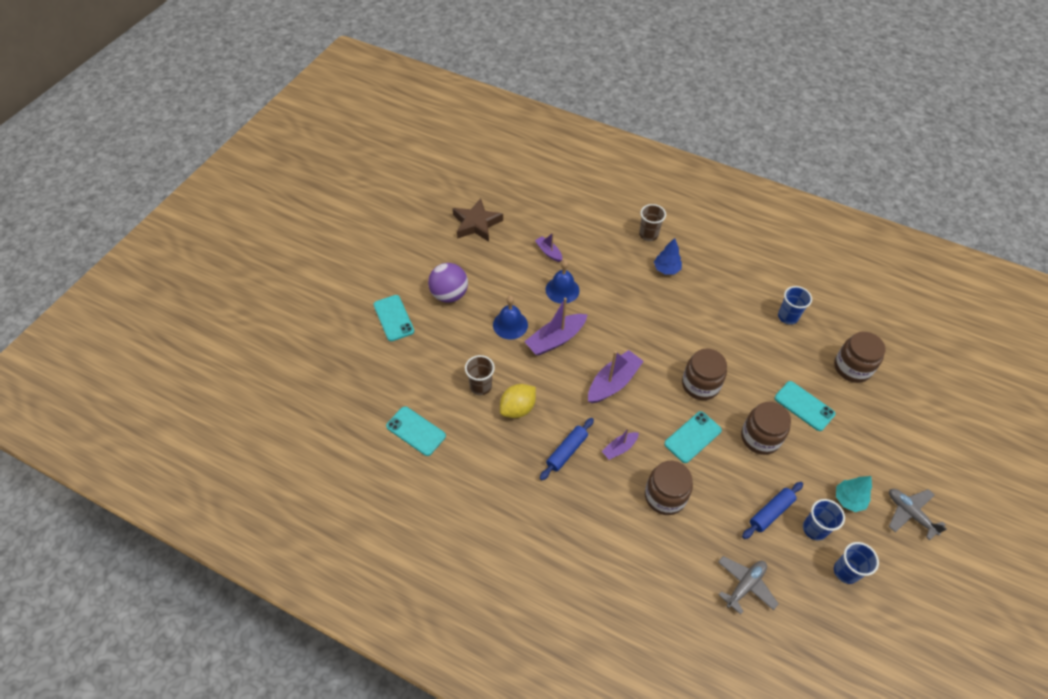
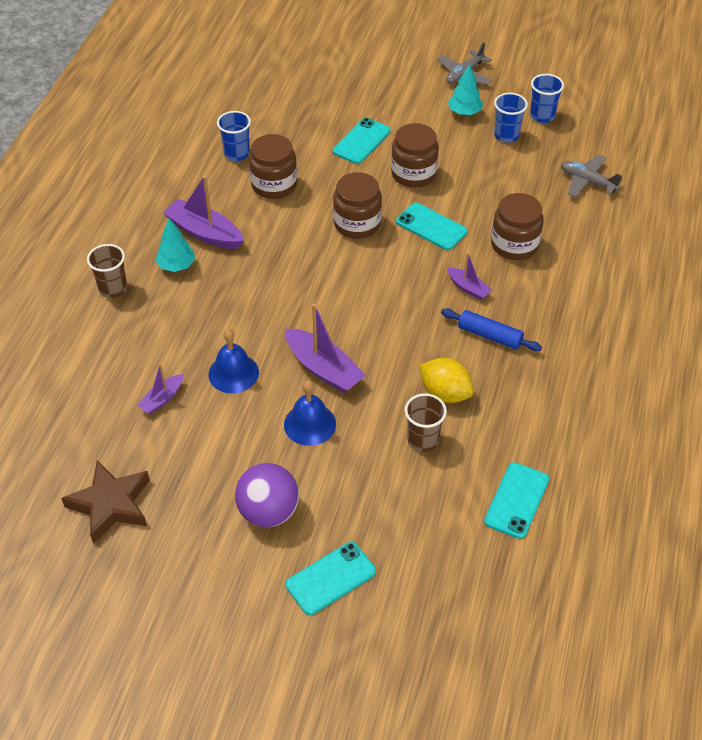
camera: 100 degrees left, 5 degrees down
purple boat [588,350,644,403] -> purple boat moved to [163,176,244,249]
blue tree [654,238,682,275] -> turquoise tree [155,218,195,272]
blue rolling pin [742,482,803,539] -> none
brown jar [834,332,885,383] -> brown jar moved to [249,134,297,199]

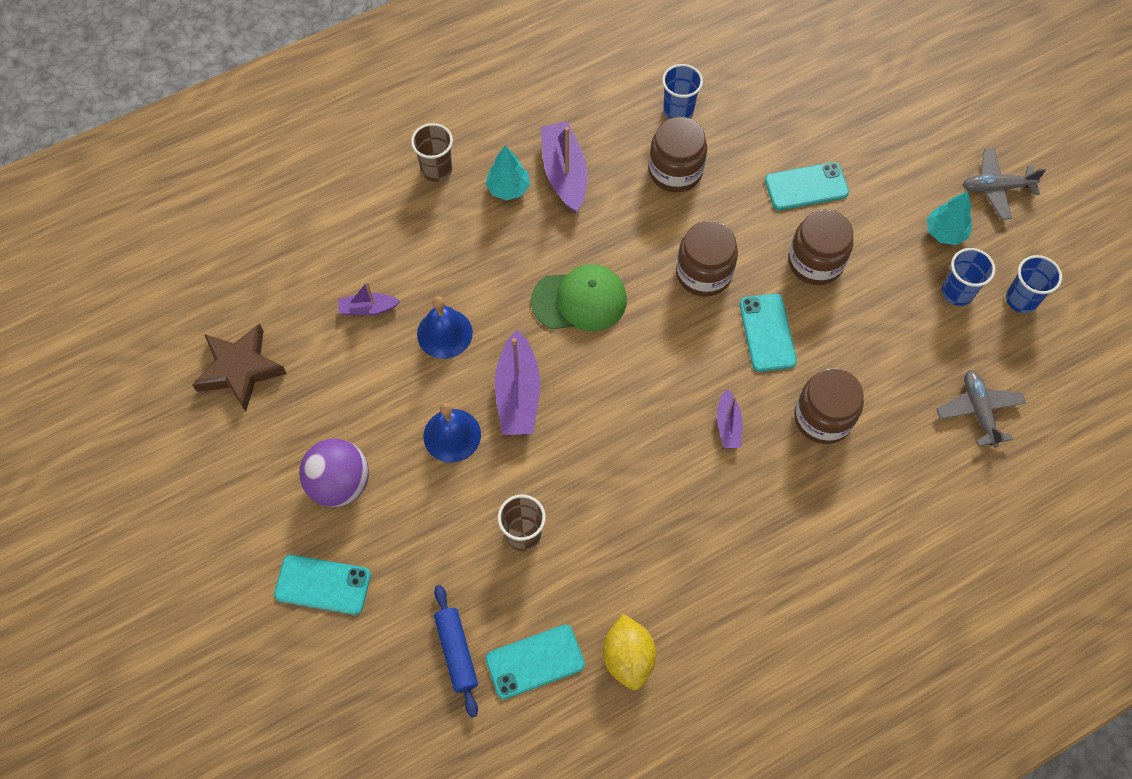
camera: 45 degrees right, 15 degrees up
yellow lemon [420,358,474,403] -> yellow lemon moved to [603,614,656,690]
blue rolling pin [441,308,542,352] -> blue rolling pin moved to [434,585,478,718]
none -> green cap [531,264,627,331]

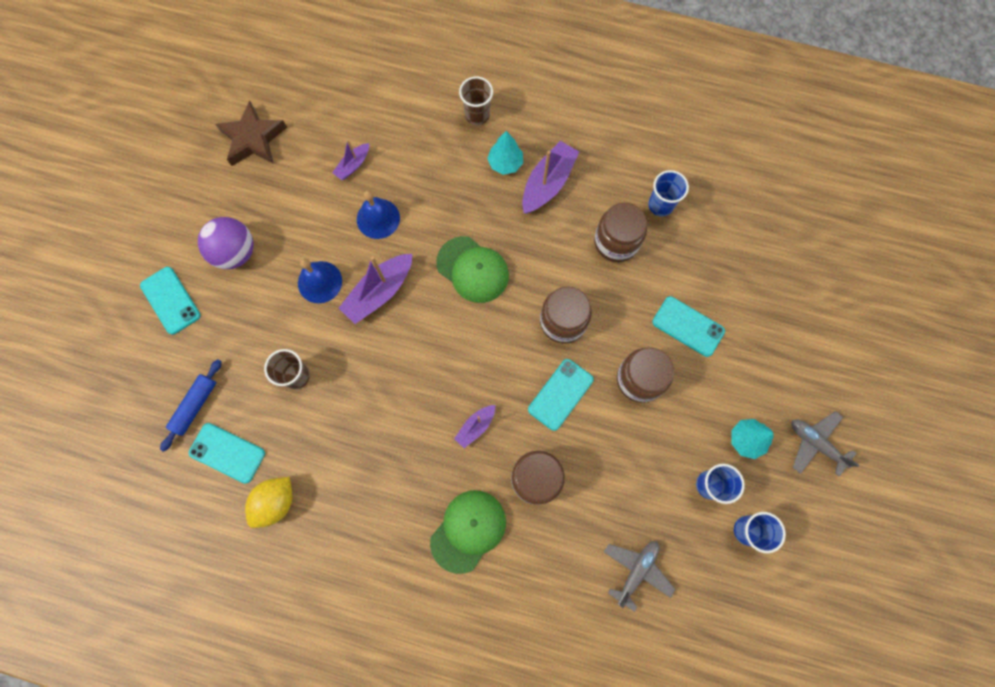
camera: 45 degrees right, 10 degrees up
purple boat [338,282,400,315] -> purple boat turned 90 degrees counterclockwise [332,139,369,180]
none -> green cap [430,490,506,574]

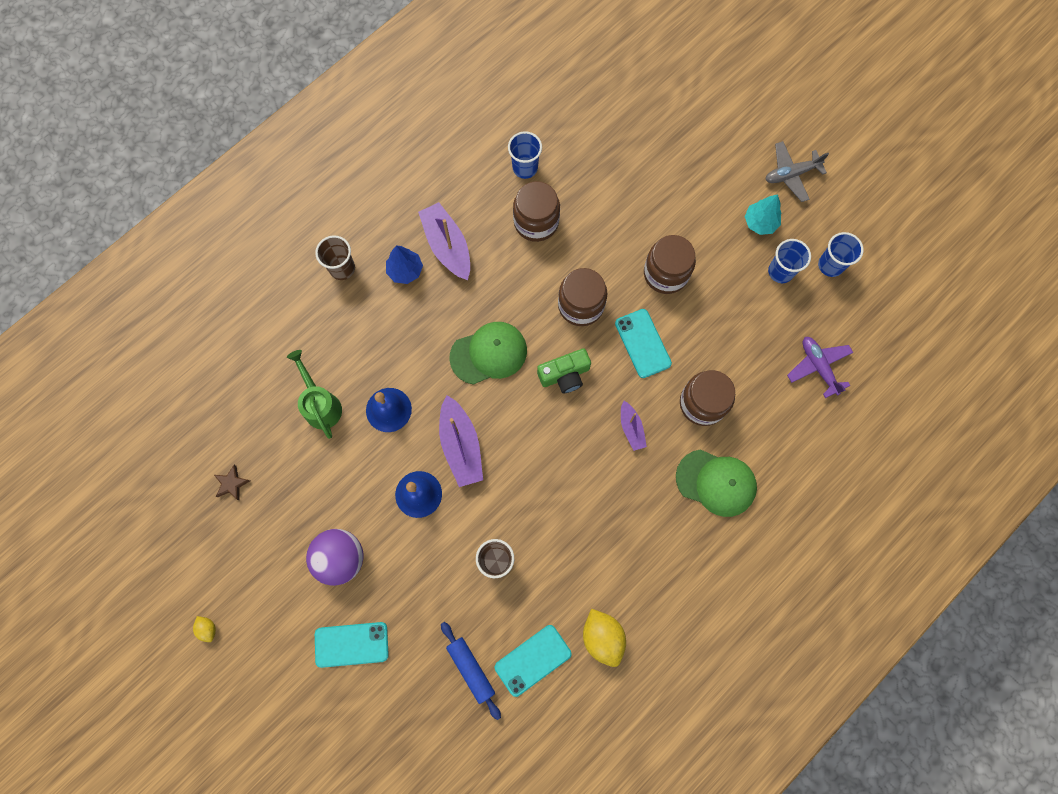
camera: 60 degrees left, 0 degrees up
brown star [215,101,287,166] -> brown star [214,465,250,500], size x0.48
purple boat [332,139,369,180] -> green watering can [287,350,342,439]
green cap [430,490,506,574] -> green cap turned 135 degrees clockwise [676,449,757,517]
turquoise tree [487,131,523,175] -> blue tree [386,245,423,284]
grey plane [604,541,676,612] -> purple plane [787,337,853,398]
turquoise phone [652,296,725,357] -> none
none -> yellow lemon [193,616,216,642]
none -> green camera [537,348,591,393]

